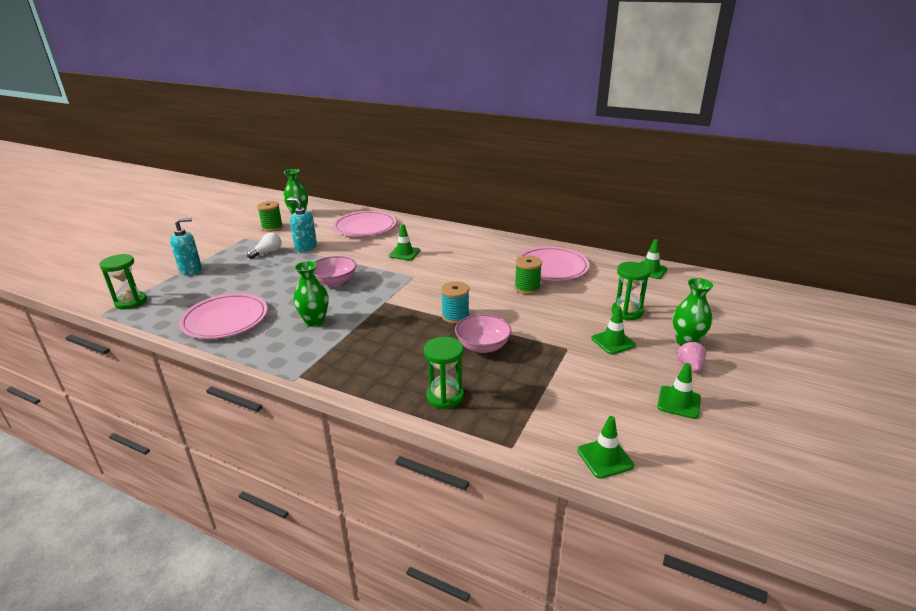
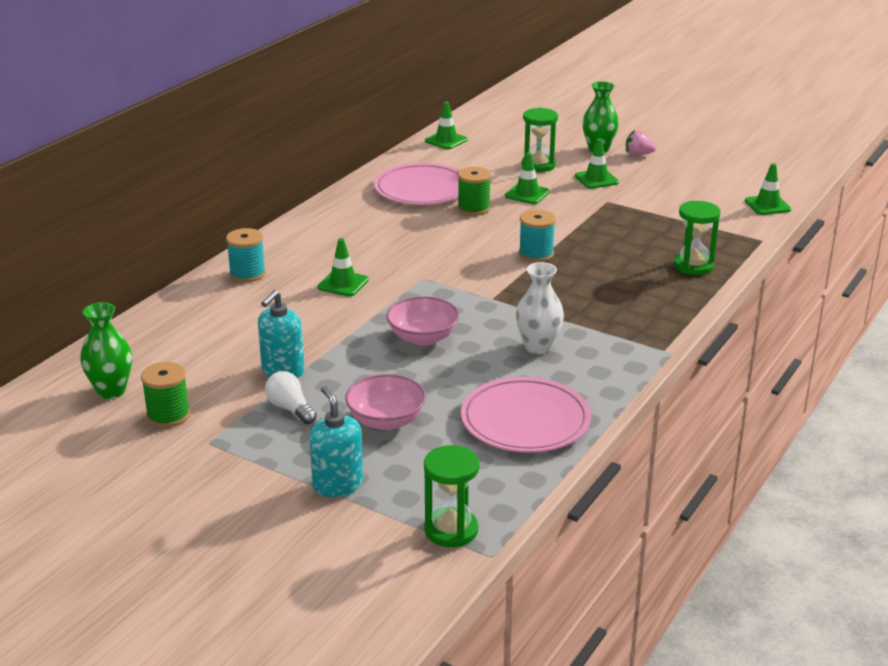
camera: 85 degrees left, 0 degrees up
green vase [293,261,329,327] -> white vase [516,262,564,354]
pink plate [333,211,396,237] -> none
pink bowl [455,314,512,353] -> pink bowl moved to [345,374,426,430]
green traffic cone [657,363,701,419] -> green traffic cone moved to [505,153,550,204]
none -> turquoise spool [226,228,266,282]

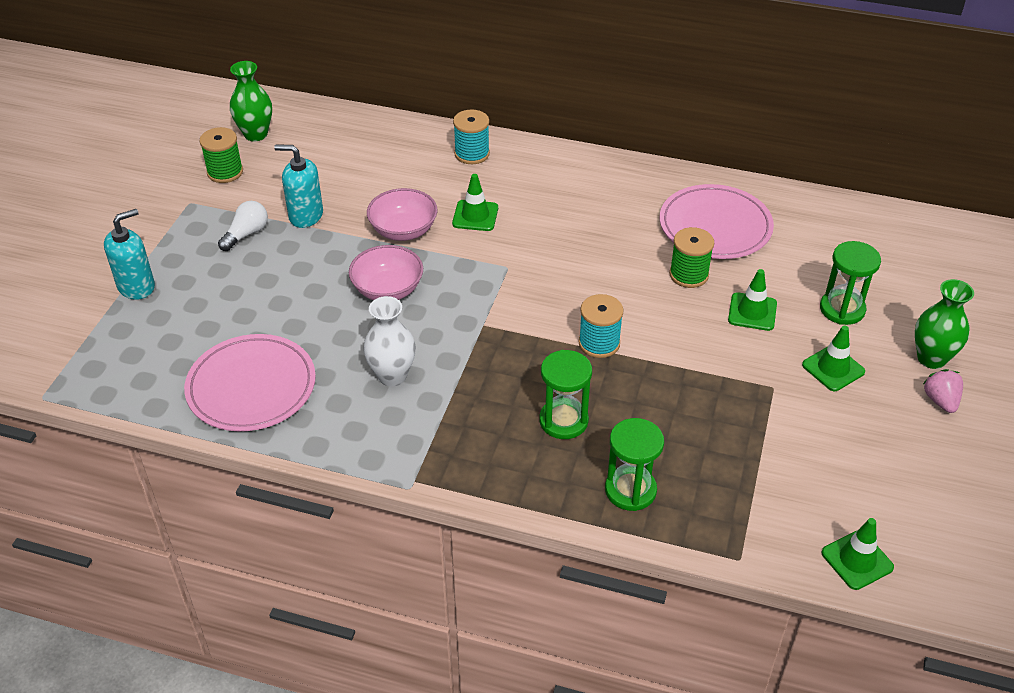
camera: 75 degrees right, 15 degrees up
pink bowl [345,374,426,430] -> pink bowl moved to [367,188,438,241]
green hourglass [424,445,479,547] -> green hourglass moved to [539,350,592,439]
green traffic cone [425,102,468,149] -> none

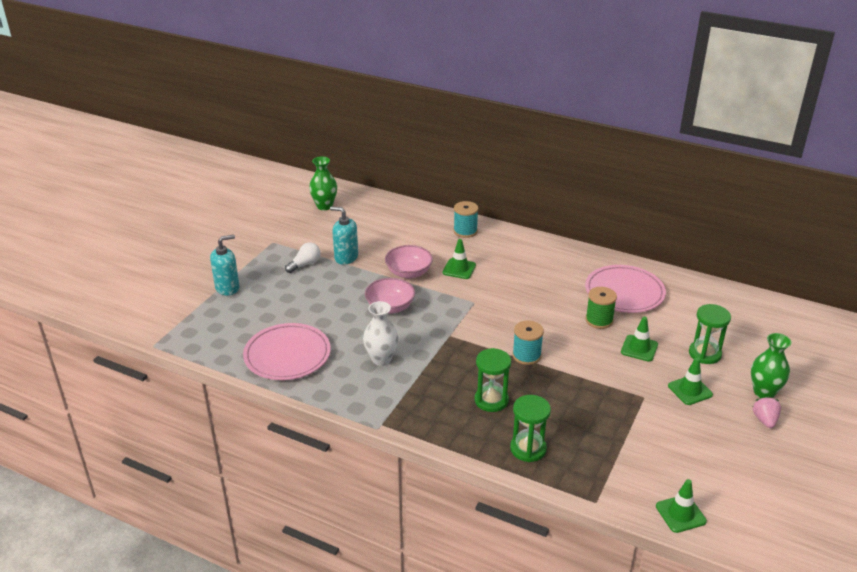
camera: 10 degrees right, 10 degrees down
green spool [199,127,243,183] -> none

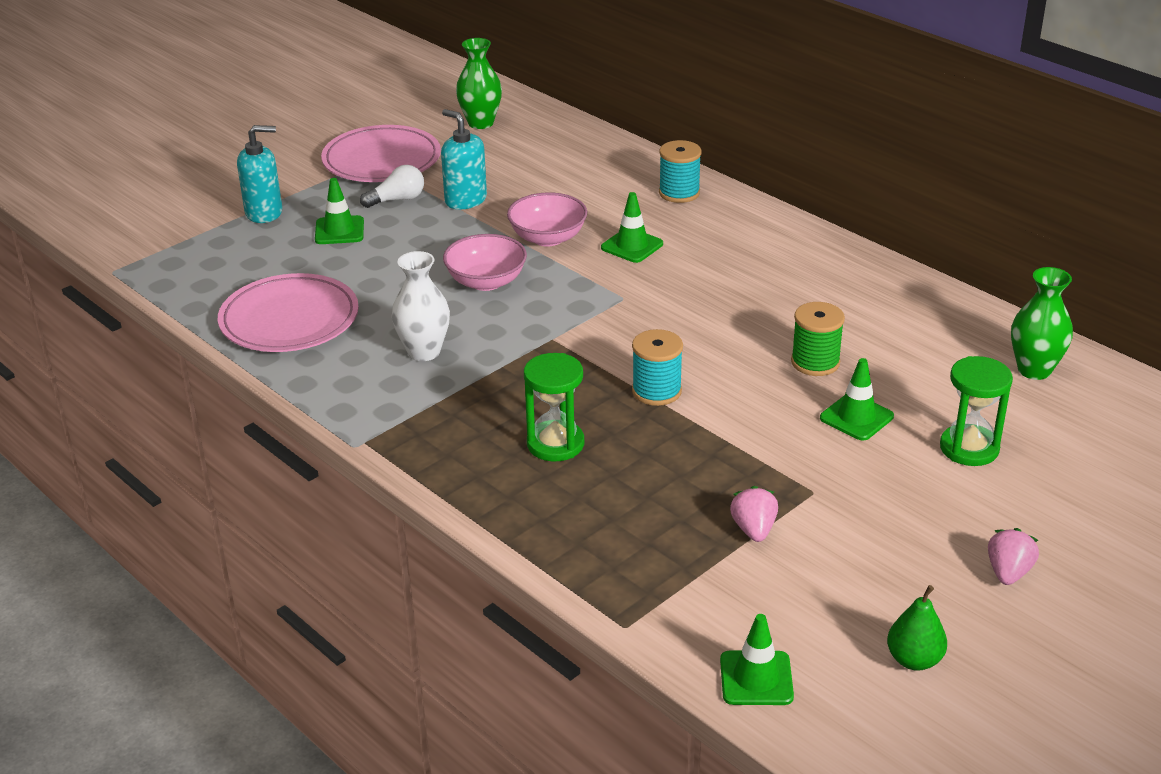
camera: 20 degrees right, 0 degrees up
green hourglass [510,395,551,462] -> none
pink plate [585,265,666,313] -> pink plate moved to [321,125,441,182]
green traffic cone [668,358,713,405] -> green traffic cone moved to [315,178,364,244]
green vase [751,333,792,398] -> green vase moved to [1011,267,1073,380]
none -> pink strawberry [730,486,778,542]
none -> green pear [887,585,947,671]

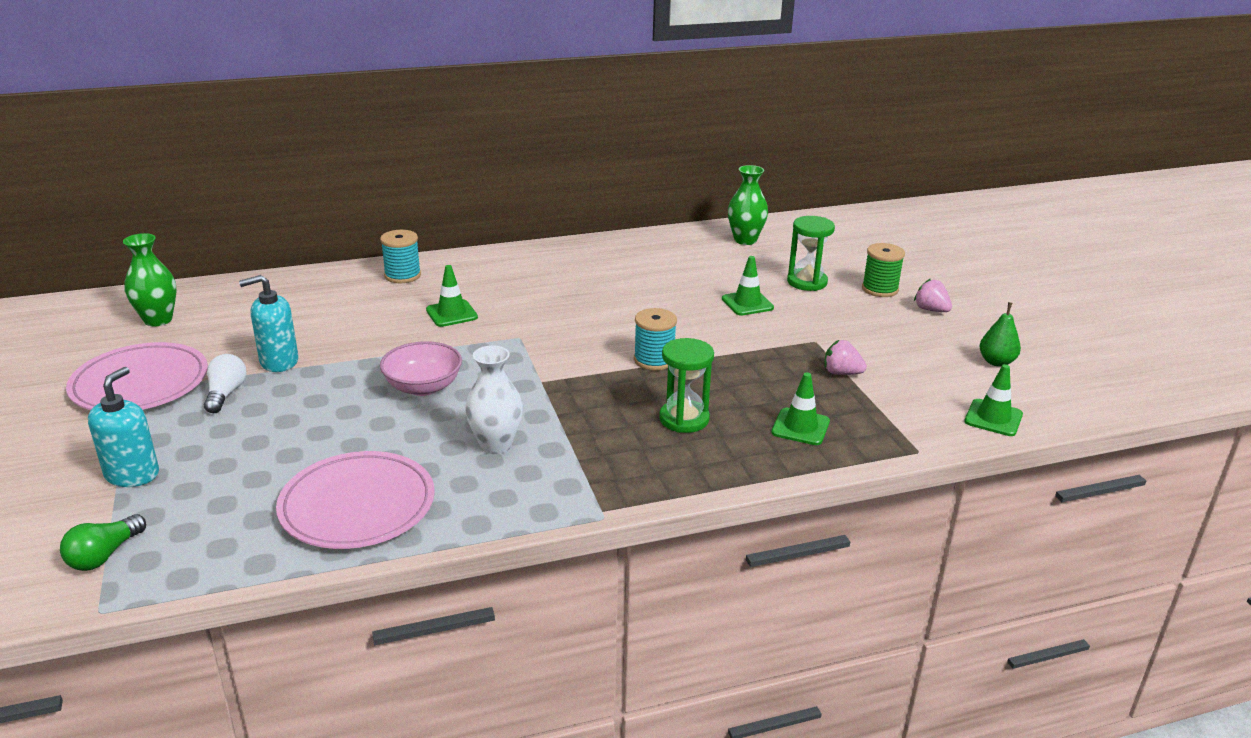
camera: 65 degrees left, 5 degrees down
green traffic cone [315,178,364,244] -> green traffic cone moved to [771,372,830,445]
pink bowl [507,192,587,246] -> none
green spool [791,302,845,376] -> green spool moved to [862,243,905,297]
none -> green light bulb [60,514,146,571]

